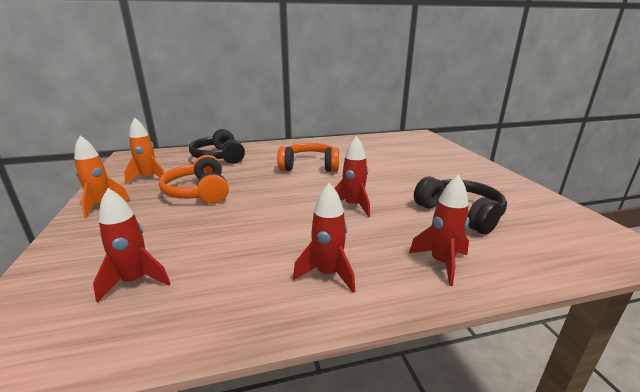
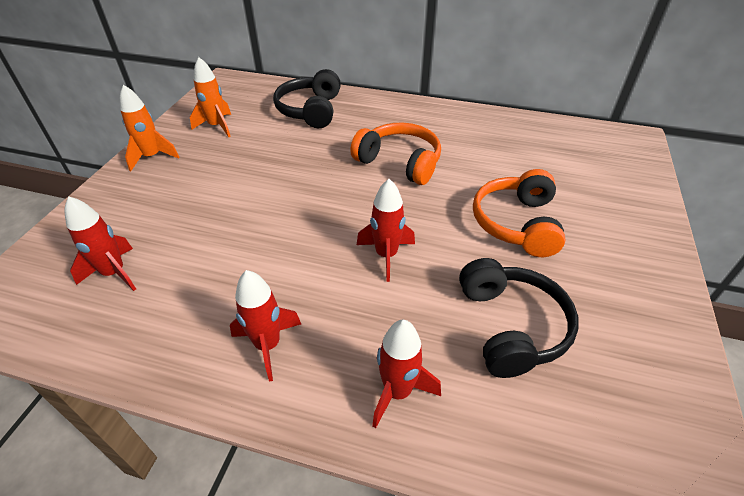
camera: 30 degrees right, 20 degrees up
orange headphones [159,155,229,204] -> orange headphones moved to [473,169,565,257]

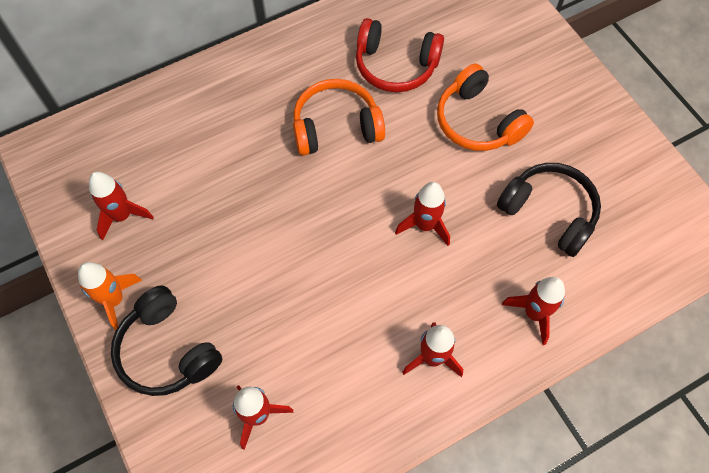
camera: 45 degrees left, 20 degrees up
orange rocket [190,57,231,137] -> red rocket [89,172,154,240]
black headphones [273,69,341,128] -> black headphones moved to [111,285,223,396]
none -> red headphones [356,18,444,92]

